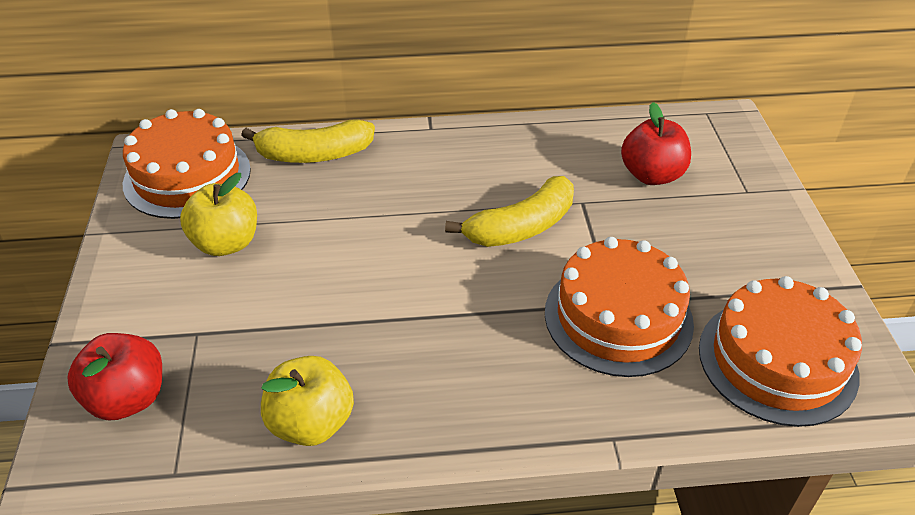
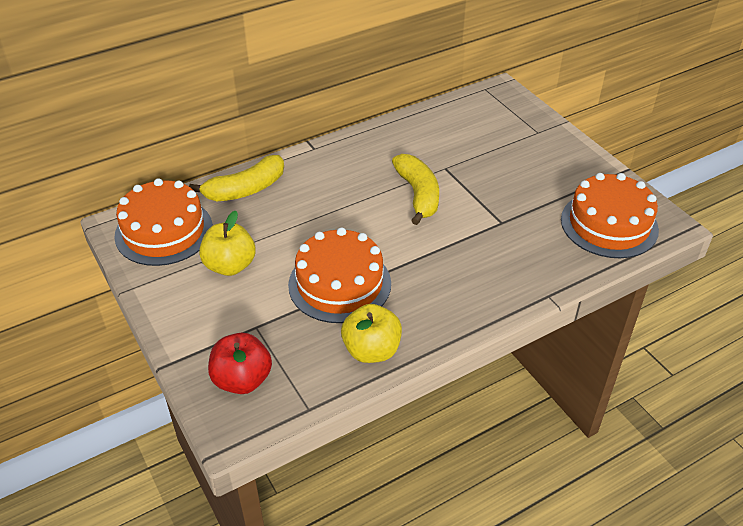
camera: 25 degrees left, 0 degrees up
yellow banana [445,176,574,247] -> yellow banana turned 45 degrees counterclockwise [392,154,439,225]
orange cake [545,237,694,377] -> orange cake moved to [288,227,391,323]
red apple [621,102,691,185] -> none

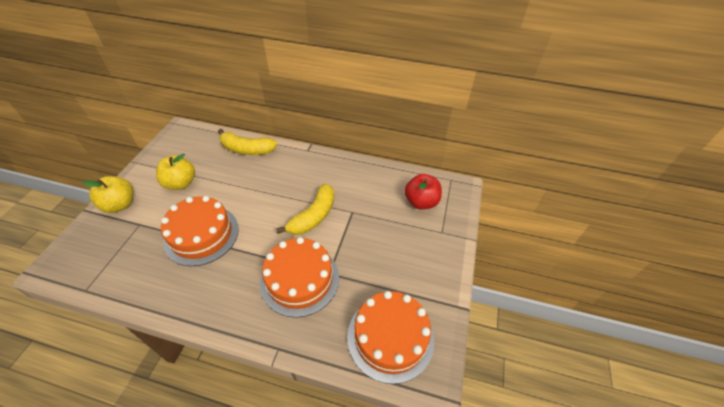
camera: 45 degrees right, 5 degrees up
orange cake [114,178,213,266] -> orange cake moved to [260,237,339,318]
red apple [208,333,272,394] -> red apple moved to [405,174,442,209]
yellow apple [341,304,402,363] -> yellow apple moved to [82,176,134,213]

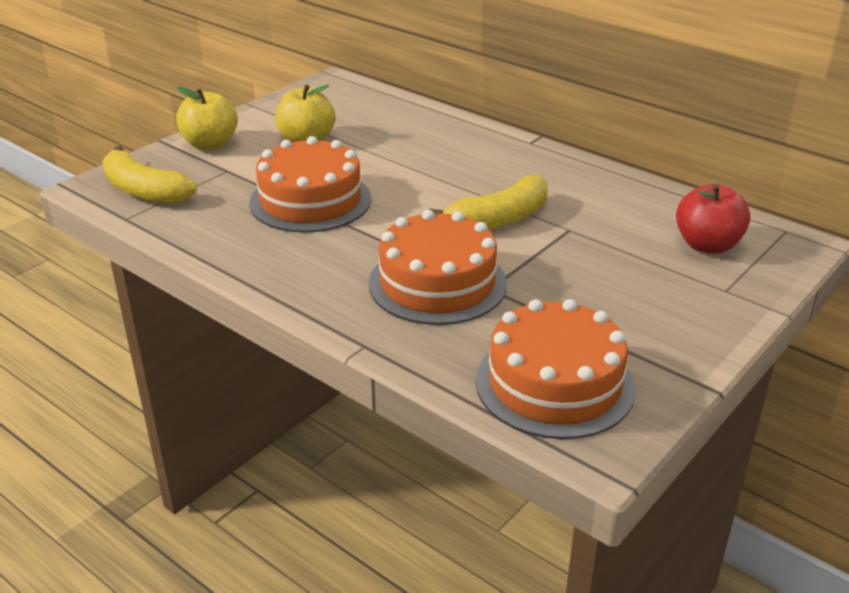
camera: 25 degrees right, 15 degrees down
yellow banana [218,129,277,155] -> yellow banana moved to [102,146,197,204]

